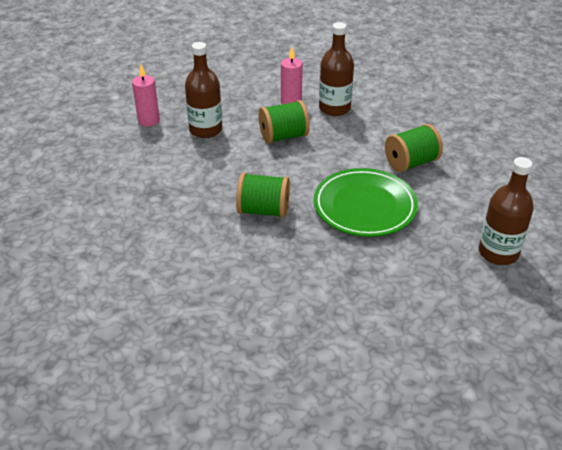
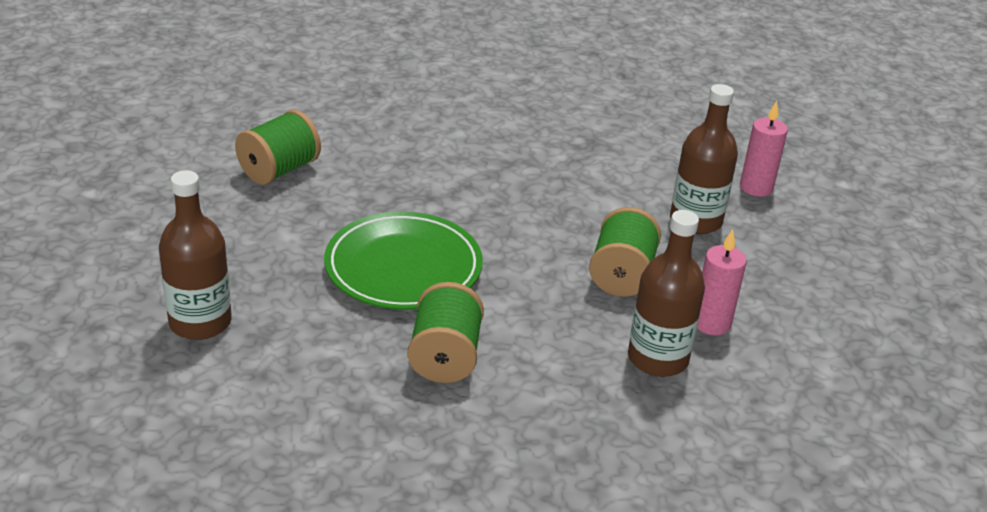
camera: 120 degrees right, 5 degrees down
green spool [236,173,290,218] -> green spool moved to [235,109,321,185]

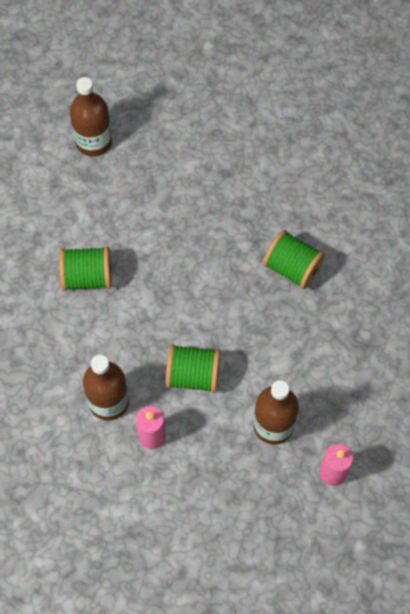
camera: 85 degrees right, 30 degrees up
green spool [235,109,321,185] -> green spool moved to [263,230,325,289]
green plate [324,211,483,310] -> none

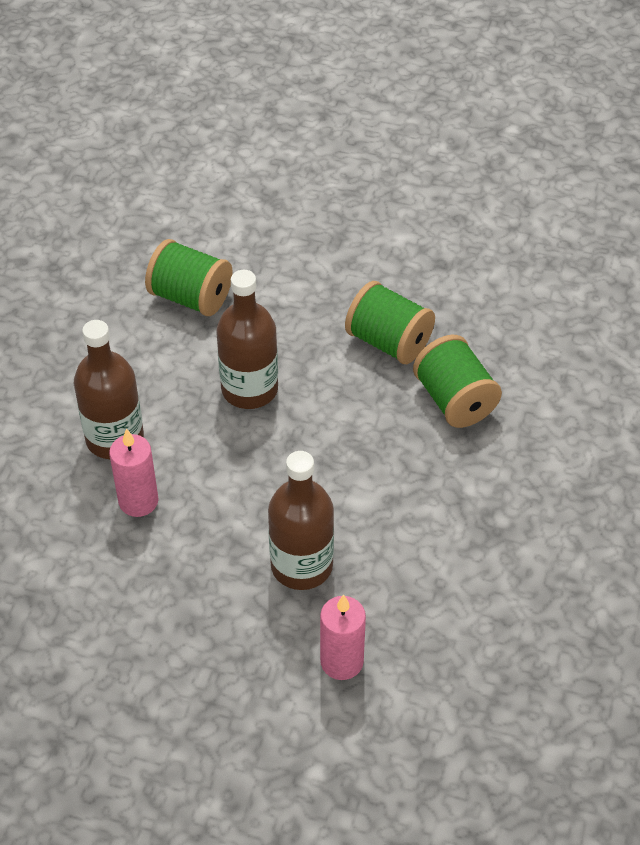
camera: 30 degrees right, 15 degrees down
brown bottle [70,77,112,157] -> brown bottle moved to [216,270,278,409]
green spool [166,344,220,393] -> green spool moved to [345,281,435,364]

